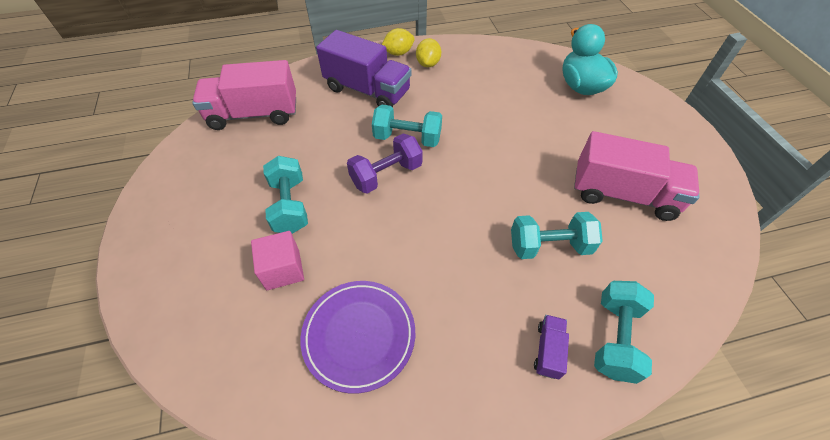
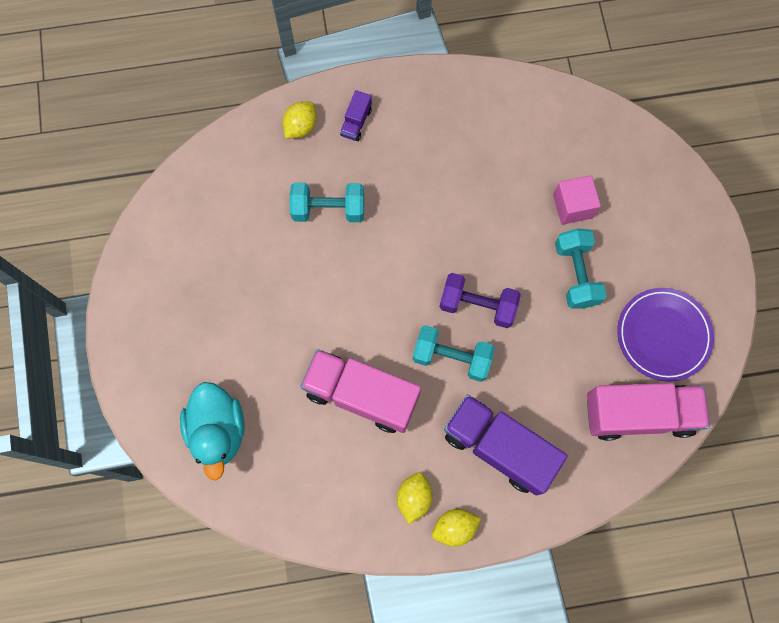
camera: 175 degrees left, 20 degrees up
purple plate [300,281,415,393] -> purple plate moved to [617,288,714,382]
purple dumbbell [347,133,423,193] -> purple dumbbell turned 45 degrees clockwise [439,273,521,328]
pink truck [574,131,699,221] -> pink truck moved to [301,349,421,433]
turquoise dumbbell [594,281,654,384] -> yellow lemon [282,102,317,138]

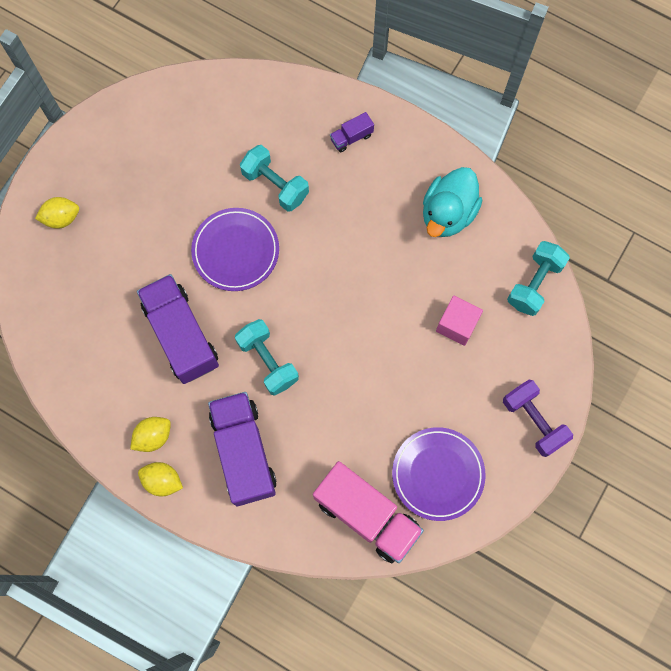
camera: 40 degrees right, 0 degrees up
turquoise duck [180,382,245,480] -> turquoise duck moved to [423,167,482,237]
yellow lemon [282,102,317,138] -> yellow lemon moved to [35,197,79,229]
pink truck [301,349,421,433] -> purple truck [137,274,219,384]
purple dumbbell [439,273,521,328] -> purple dumbbell moved to [503,380,573,457]
turquoise dumbbell [555,229,607,308] -> turquoise dumbbell moved to [507,241,570,316]
none -> purple plate [191,208,279,291]

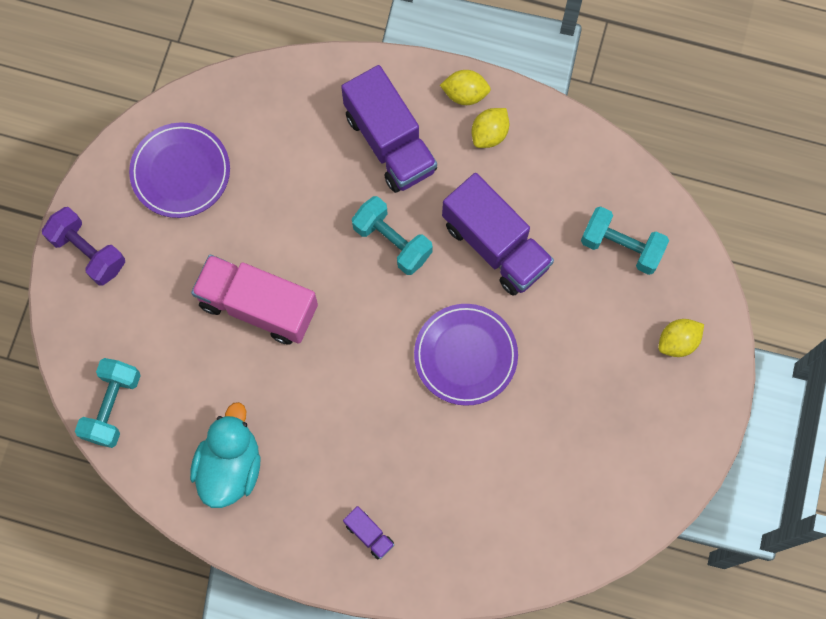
camera: 165 degrees right, 0 degrees up
turquoise dumbbell [240,145,309,212] -> turquoise dumbbell moved to [581,206,669,275]
pink truck [313,461,424,563] -> pink truck moved to [191,255,318,345]
purple truck [330,112,374,152] -> purple truck turned 90 degrees clockwise [343,506,394,559]
pink cube [436,296,483,346] -> none

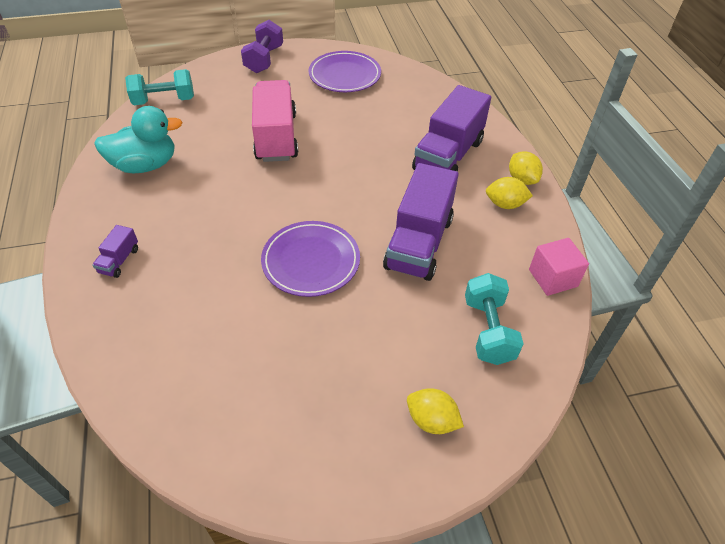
camera: 60 degrees right, 25 degrees down
turquoise dumbbell [352,196,433,275] -> none
none -> pink cube [529,238,589,296]

